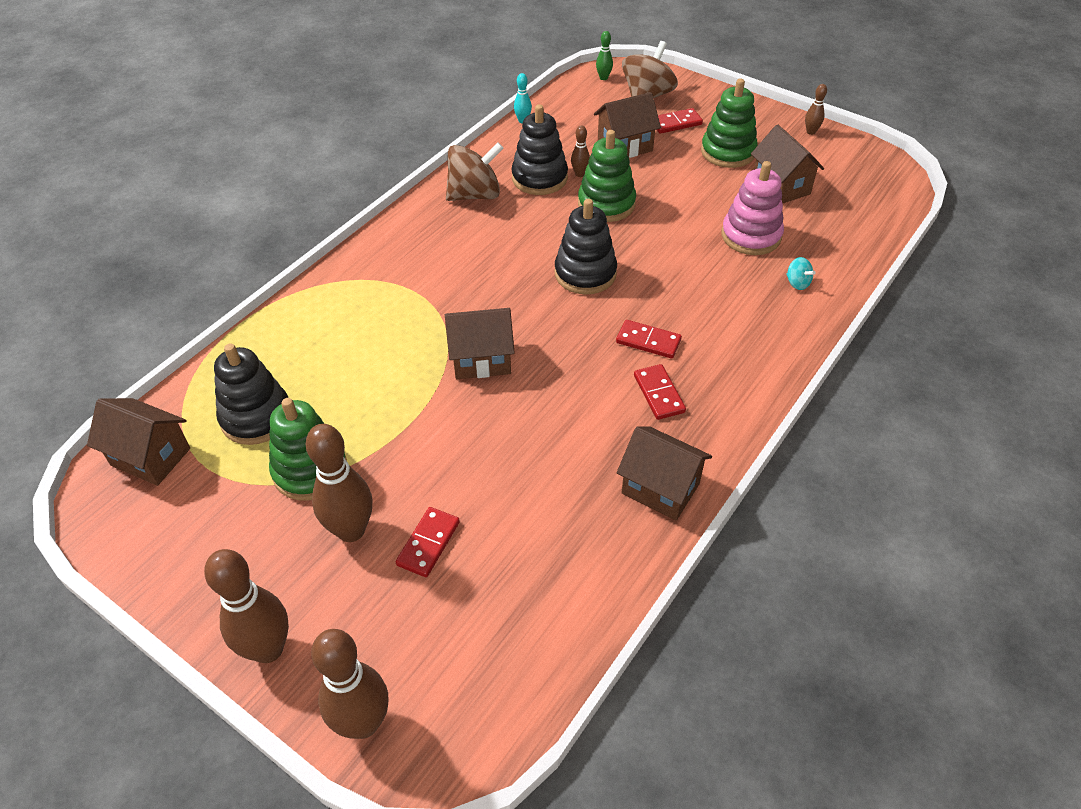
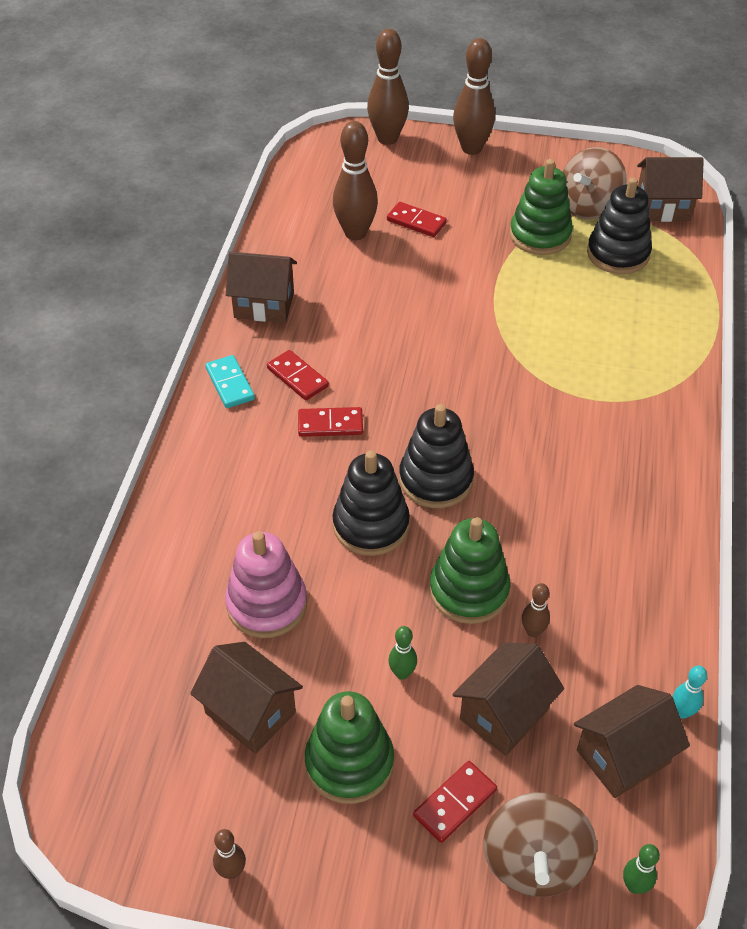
camera: 155 degrees right, 0 degrees up
brown bowling pin [306,424,372,542] -> brown bowling pin moved to [333,121,378,240]
red domino [396,507,460,577] -> red domino turned 60 degrees counterclockwise [387,202,447,237]
brown house [445,308,515,379] -> brown house moved to [574,685,690,798]
brown spinning top [446,142,503,201] -> brown spinning top moved to [563,147,627,220]
black stacking toy [511,104,568,195] -> black stacking toy moved to [333,450,410,556]
turquoise spinning top [786,257,815,290] -> none
none -> turquoise domino [205,355,255,408]
none -> green bowling pin [388,626,417,680]

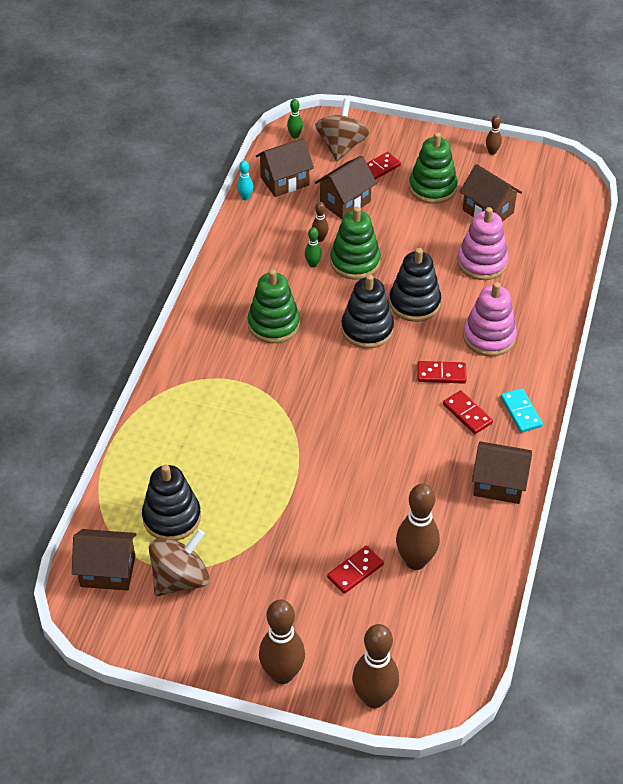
camera: 175 degrees left, 0 degrees up
red domino [387,202,447,237] -> red domino turned 75 degrees counterclockwise [327,546,384,594]
green bowling pin [388,626,417,680] -> green bowling pin moved to [305,227,322,268]
green stacking toy [510,159,573,255] -> green stacking toy moved to [248,269,300,343]
none -> pink stacking toy [463,282,517,356]

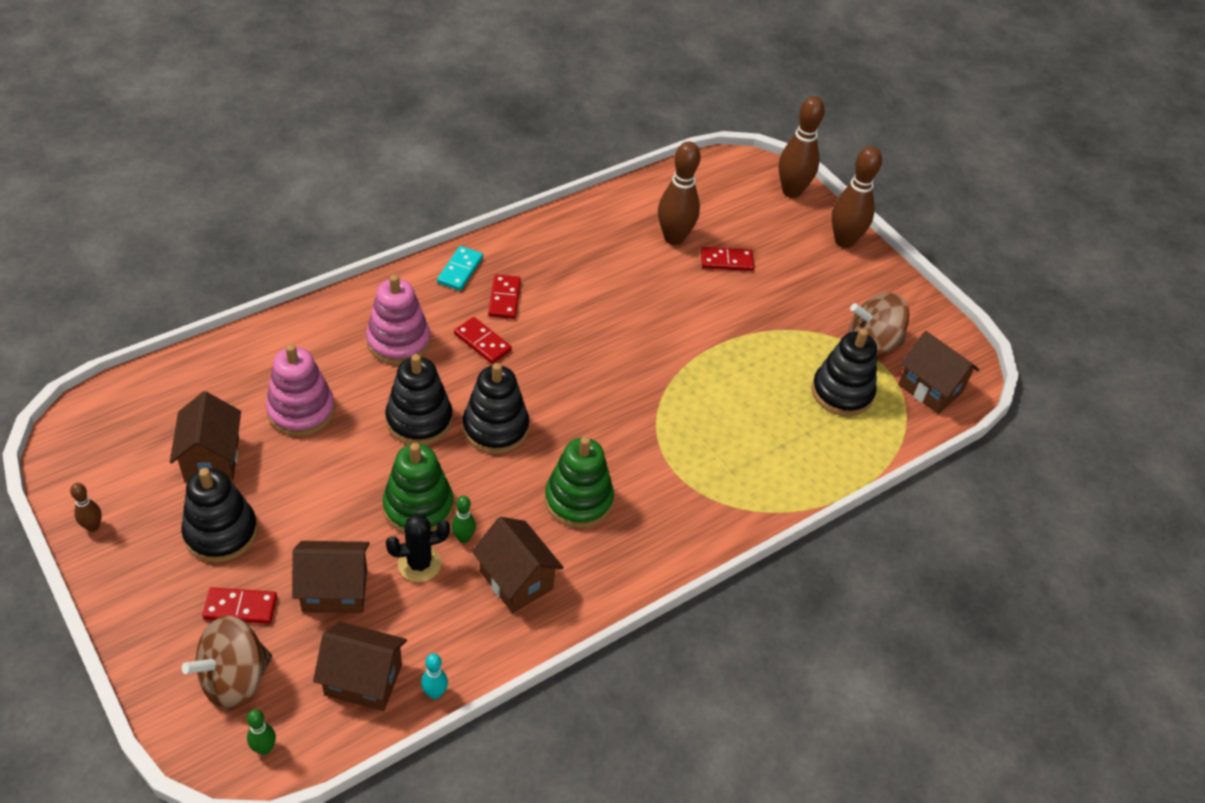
camera: 145 degrees left, 0 degrees up
brown bowling pin [312,202,329,242] -> black cactus [386,514,450,582]
green stacking toy [409,132,458,204] -> black stacking toy [181,468,258,563]
brown house [472,441,532,504] -> brown house moved to [472,517,564,613]

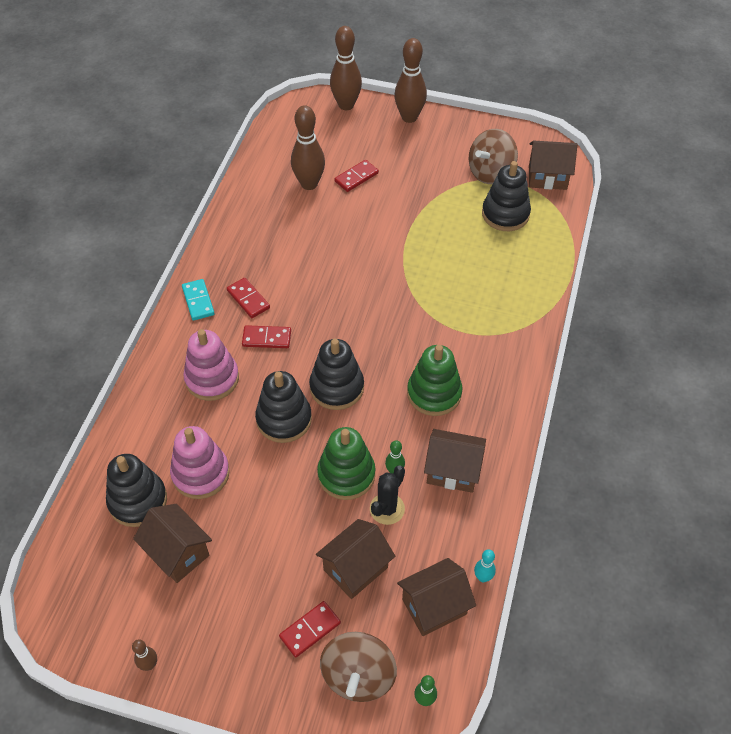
camera: 35 degrees left, 5 degrees up
black stacking toy [181,468,258,563] -> black stacking toy moved to [106,454,167,527]

